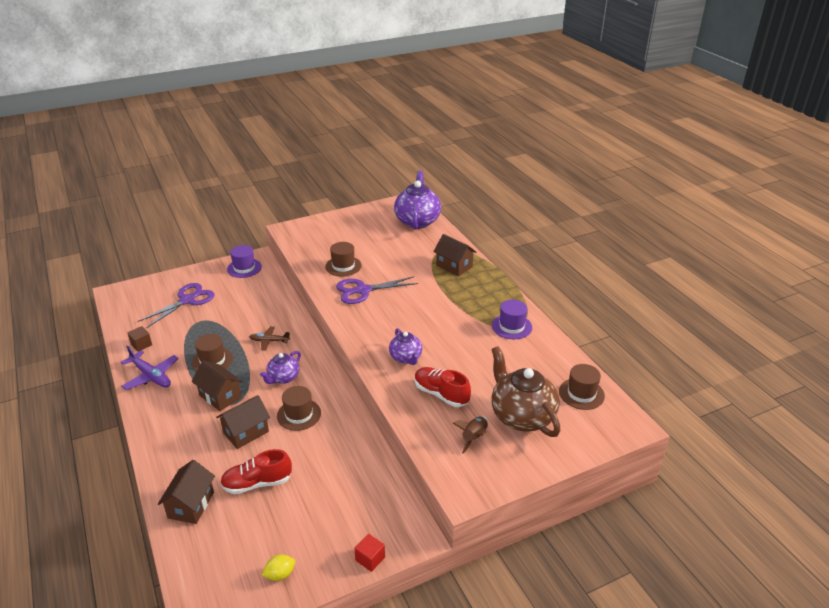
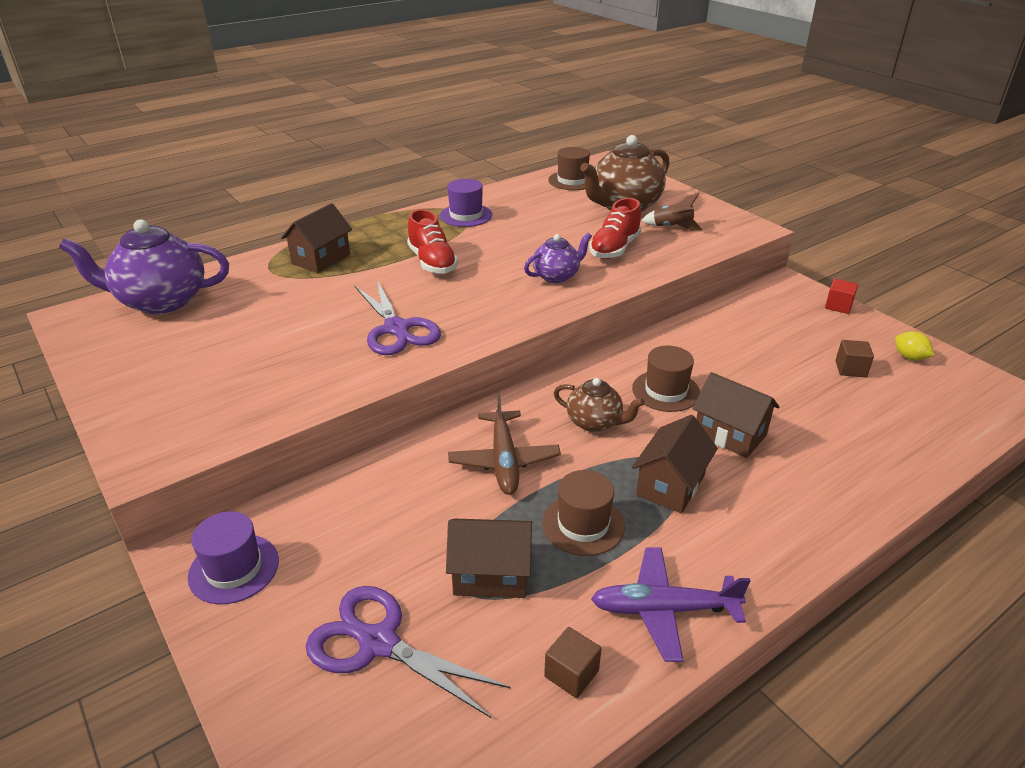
camera: 100 degrees left, 0 degrees up
purple plane [121,345,179,390] -> purple plane turned 120 degrees counterclockwise [591,548,750,662]
brown house [158,460,215,524] -> brown house moved to [446,519,532,598]
red shoe [220,449,292,494] -> red shoe moved to [407,209,458,274]
brown plane [249,326,290,351] -> brown plane [448,392,561,495], size x1.54
purple teapot [260,351,301,384] -> brown teapot [554,378,645,432]
brown hat [325,242,362,277] -> none
none -> brown cube [835,340,874,377]

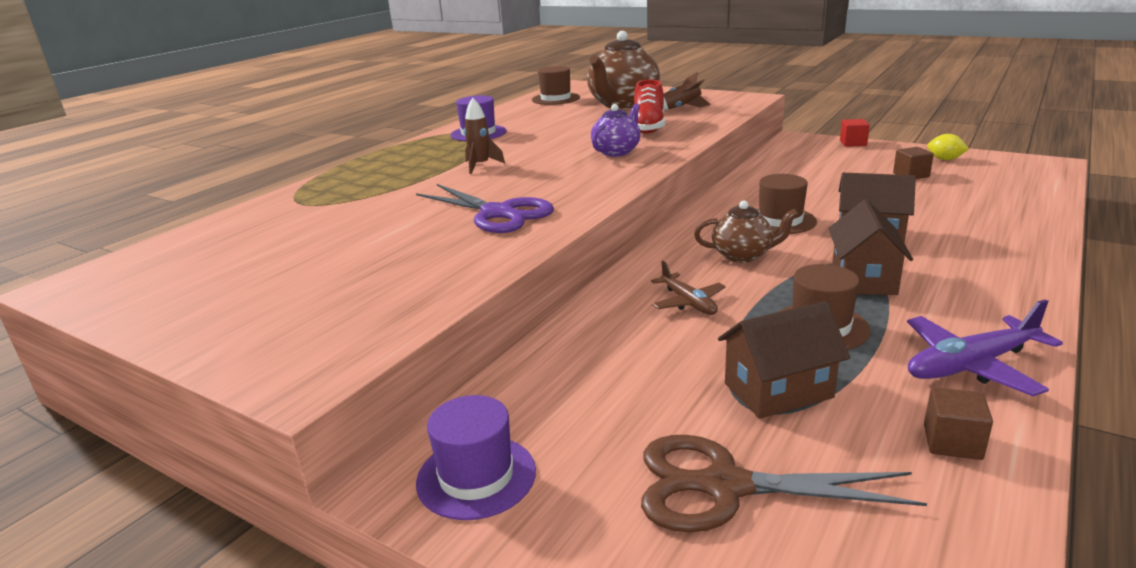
camera: 20 degrees left, 10 degrees down
purple teapot [59,219,229,314] -> none
brown house [281,203,352,273] -> none
purple scissors [306,586,510,718] -> brown scissors [641,435,927,532]
red shoe [407,209,458,274] -> brown rocket [464,98,505,174]
brown plane [448,392,561,495] -> brown plane [651,261,726,315], size x0.65

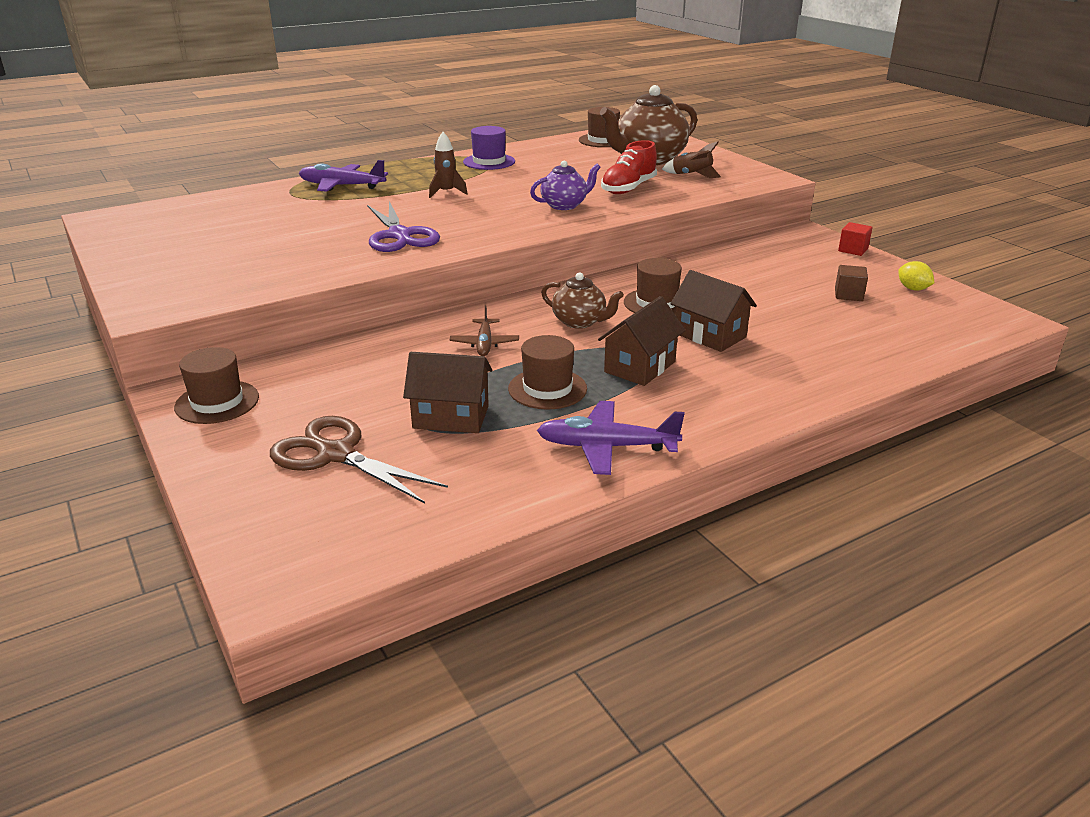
camera: 25 degrees right, 5 degrees up
purple hat [416,395,536,520] -> brown hat [174,347,259,424]
brown cube [924,387,993,460] -> none
none -> purple plane [299,160,388,192]

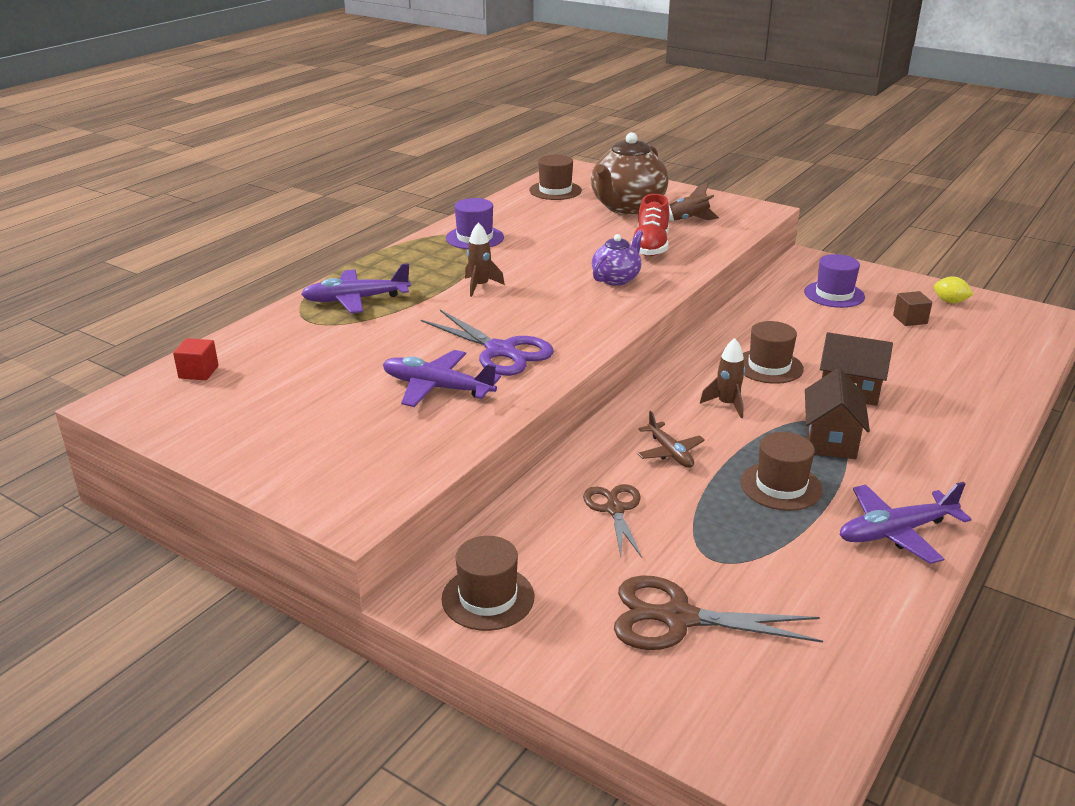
camera: 25 degrees left, 0 degrees up
brown house [403,352,492,433] -> none
brown teapot [541,272,624,329] -> brown rocket [700,338,745,418]
red cube [838,222,872,256] -> red cube moved to [173,338,218,380]
none -> purple plane [383,350,501,407]
none -> brown scissors [583,484,642,558]
none -> purple hat [804,254,865,308]

